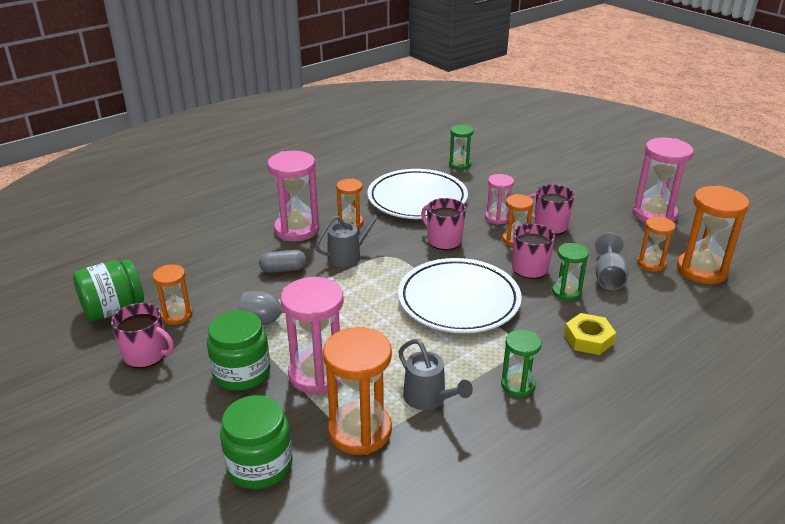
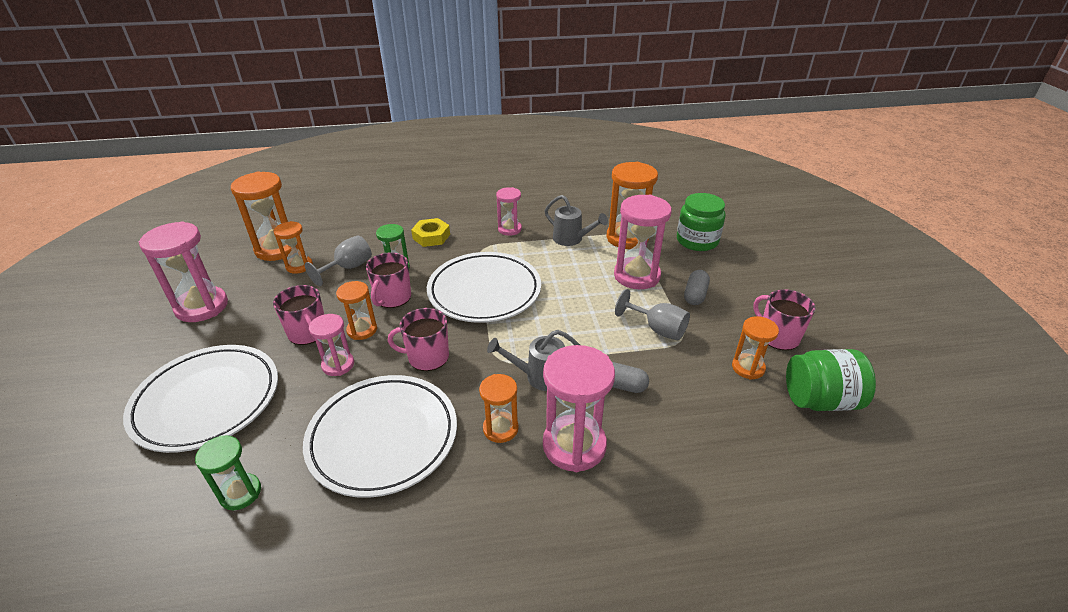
camera: 150 degrees left, 5 degrees up
green jar [207,310,270,391] -> grey capsule [684,270,710,305]
grey watering can [398,339,473,410] -> grey watering can turned 135 degrees clockwise [545,195,608,246]
pink mug [421,198,466,250] -> pink mug turned 105 degrees clockwise [388,308,449,371]
green hourglass [501,330,542,397] -> pink hourglass [496,187,522,236]
none -> white plate [123,345,278,453]

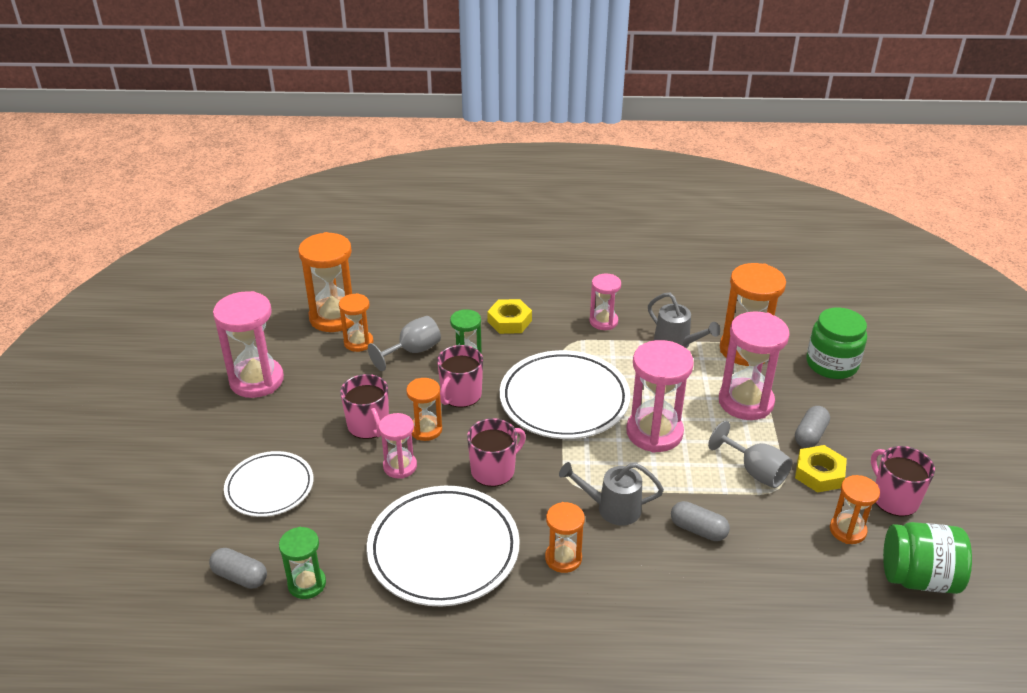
camera: 10 degrees right, 0 degrees up
white plate [123,345,278,453] -> white plate [224,451,313,517], size x0.62
pink mug [388,308,449,371] -> pink mug turned 135 degrees clockwise [467,418,526,487]
pink hourglass [543,345,615,472] -> pink hourglass moved to [626,340,694,453]
none -> grey capsule [209,548,267,589]
none -> yellow nut [795,445,847,493]

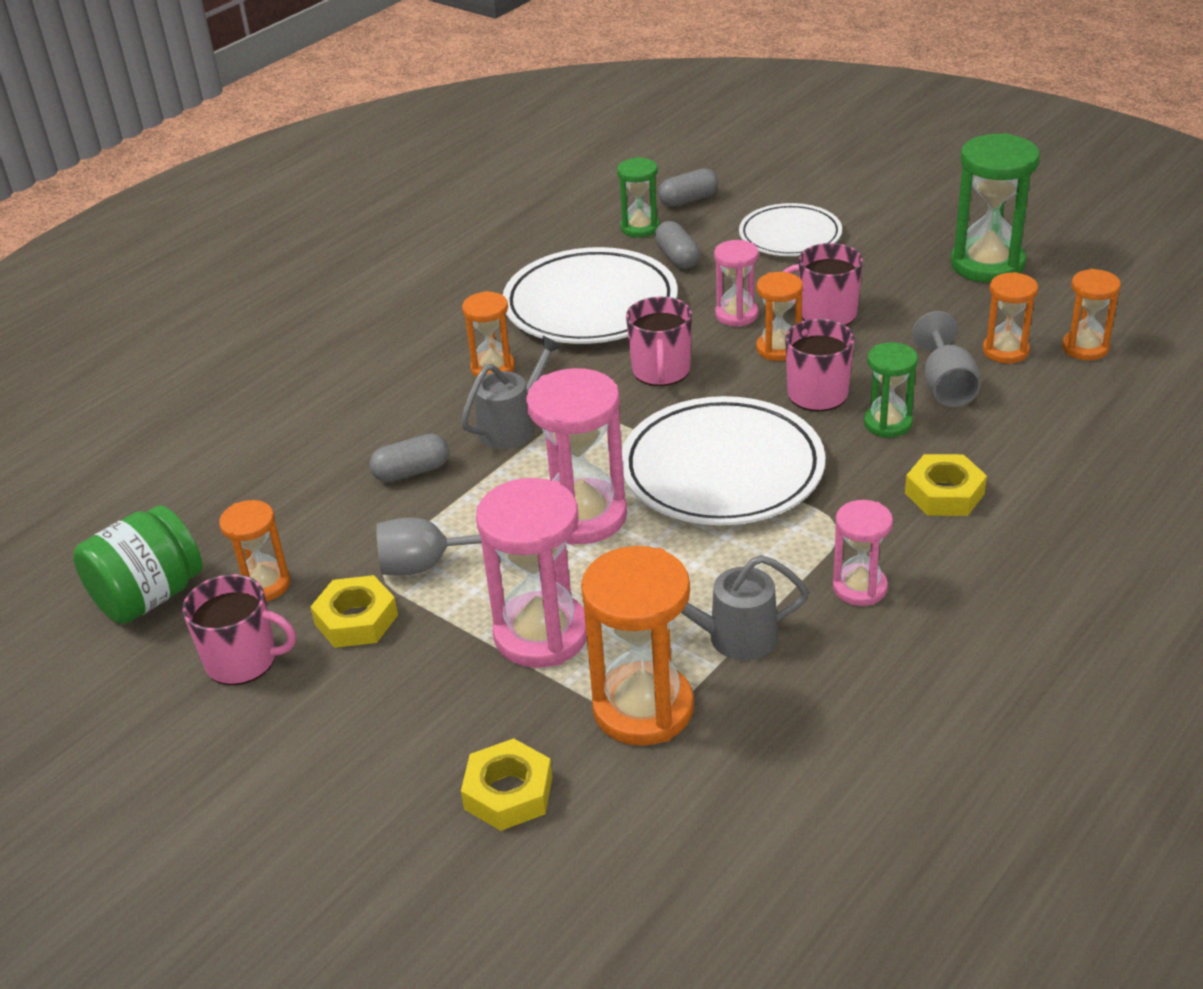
camera: 130 degrees right, 0 degrees up
pink hourglass [213,291,284,398] -> green hourglass [951,133,1040,283]
orange hourglass [298,232,354,332] -> orange hourglass [1062,269,1121,360], size x0.58
grey capsule [795,406,830,448] -> grey capsule moved to [655,221,700,269]
green jar [806,307,867,379] -> yellow nut [461,738,552,831]

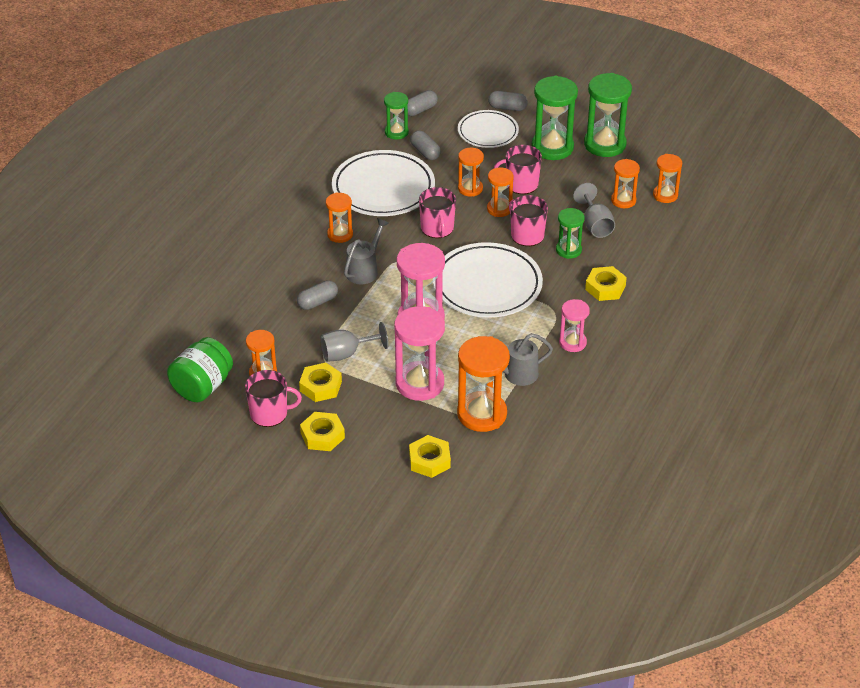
camera: 15 degrees left, 5 degrees up
pink hourglass [714,240,759,327] -> orange hourglass [458,148,484,197]
none -> yellow nut [300,412,345,451]
none -> grey capsule [488,91,528,111]
none -> green hourglass [531,76,578,160]

